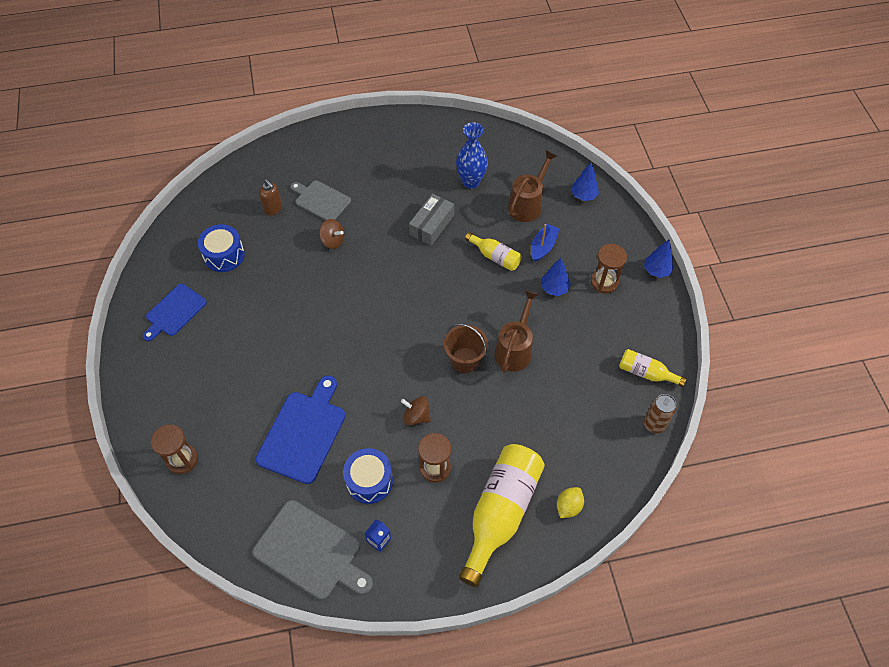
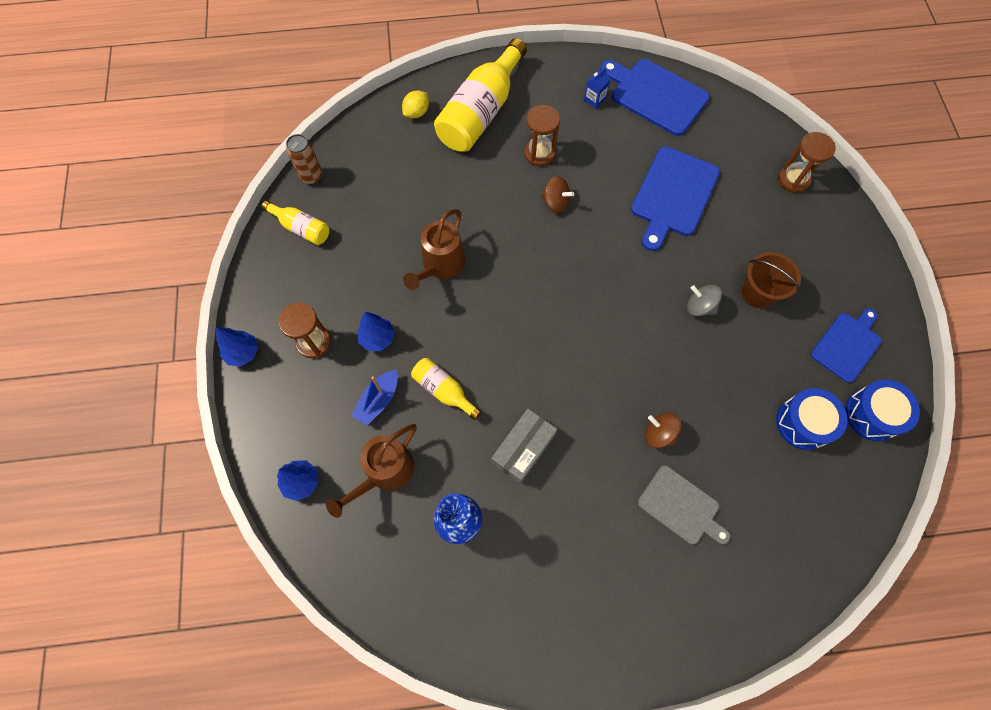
camera: 175 degrees left, 10 degrees up
grey cutting board [253,500,373,600] -> blue cutting board [600,59,710,136]
brown soap dispenser [259,179,282,215] -> none
blue drum [343,448,393,504] -> blue drum moved to [845,379,920,441]
brown bucket [444,323,488,373] -> brown bucket moved to [742,252,801,308]
none -> grey spinning top [687,285,722,316]

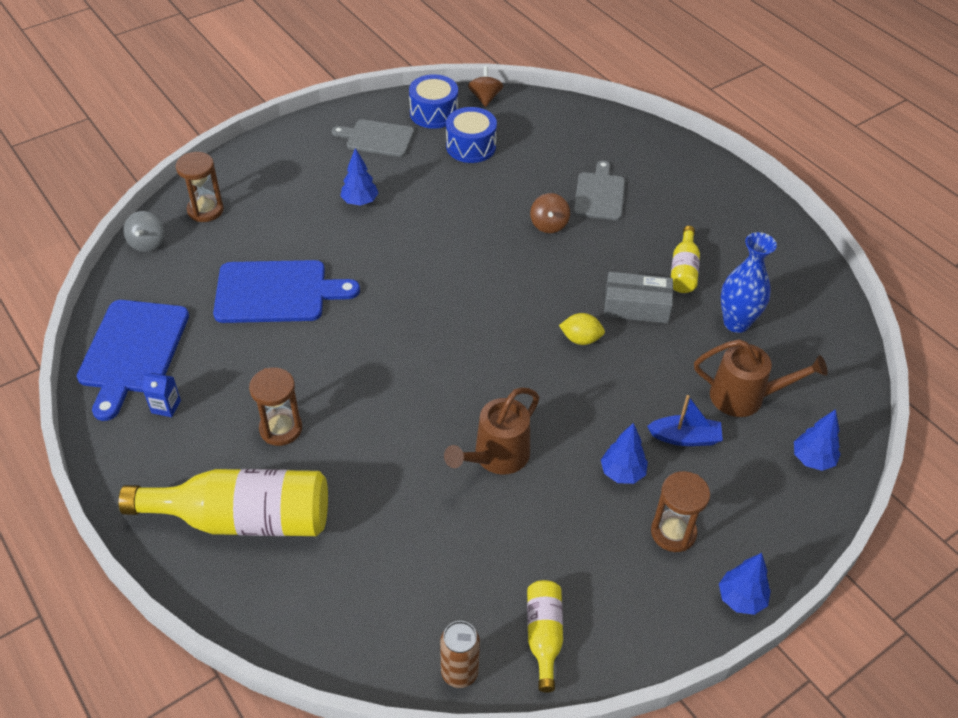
camera: 120 degrees left, 20 degrees down
yellow lemon [402,90,429,118] -> yellow lemon moved to [559,313,605,345]
brown watering can [403,209,465,290] -> brown watering can turned 135 degrees clockwise [444,387,539,474]
yellow bottle [411,358,482,420] -> yellow bottle moved to [671,226,700,293]
brown spinning top [541,176,574,213] -> brown spinning top moved to [468,66,503,107]
grey spinning top [687,285,722,316] -> grey spinning top moved to [123,211,164,252]
brown bucket [742,252,801,308] -> blue tree [340,148,379,206]
blue cutting board [811,308,882,383] -> grey cutting board [332,119,414,157]

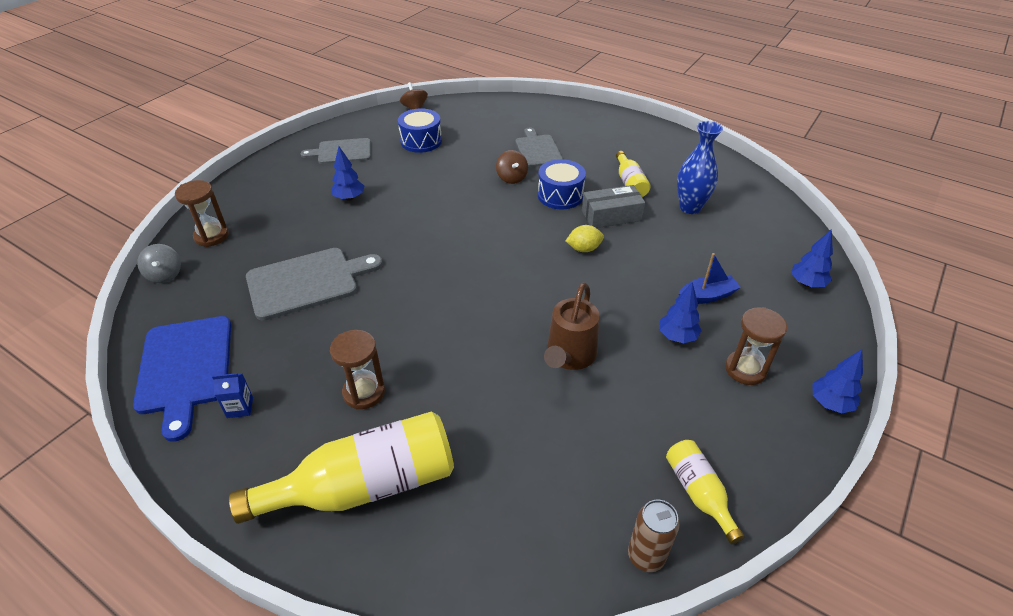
camera: 20 degrees left, 5 degrees down
blue cutting board [213,260,360,323] -> grey cutting board [246,248,383,321]
blue drum [409,74,458,129] -> blue drum moved to [538,159,586,209]
brown watering can [694,339,828,417] -> none

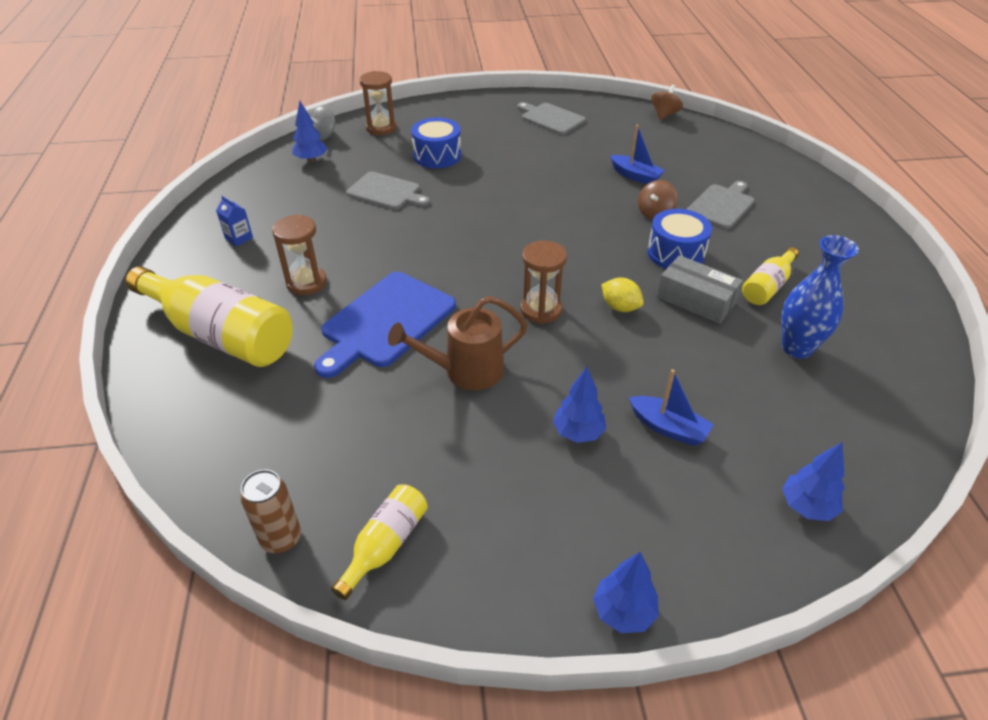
camera: 50 degrees right, 0 degrees up
blue cutting board [133,316,231,442] -> blue cutting board moved to [314,272,456,378]
grey cutting board [246,248,383,321] -> grey cutting board [346,171,430,210], size x0.66
blue tree [331,146,364,201] -> blue tree moved to [292,101,328,163]
blue drum [398,108,442,153] -> blue drum moved to [411,118,461,168]
brown hourglass [725,307,787,385] -> brown hourglass moved to [520,241,567,324]
none -> blue boat [610,125,665,184]

